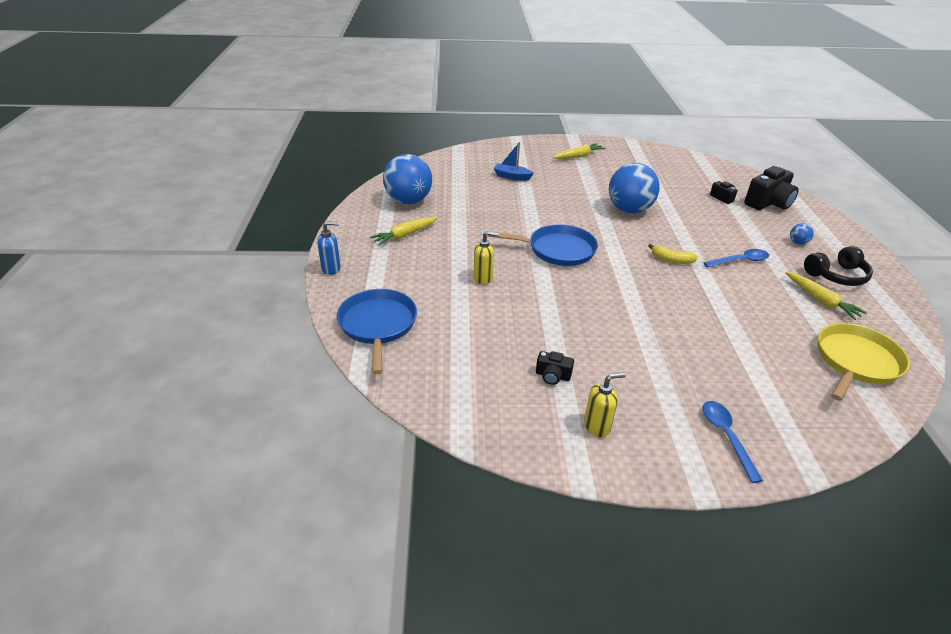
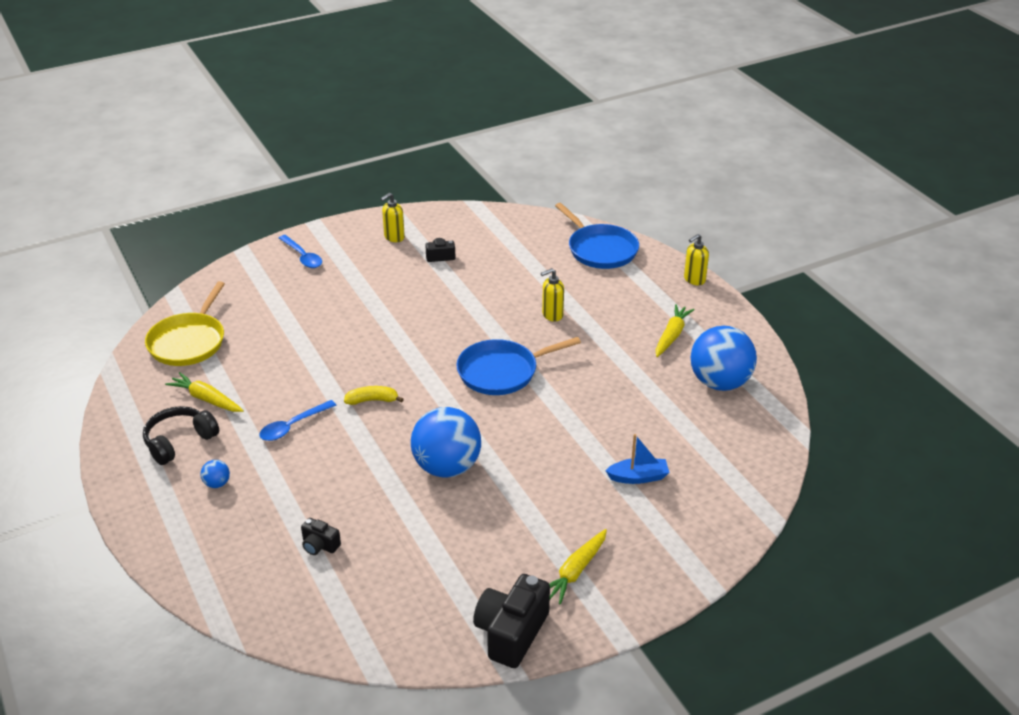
camera: 155 degrees right, 0 degrees up
blue soap dispenser [317,221,341,275] -> yellow soap dispenser [684,234,709,285]
black camera [744,166,799,210] -> black camera moved to [473,574,550,668]

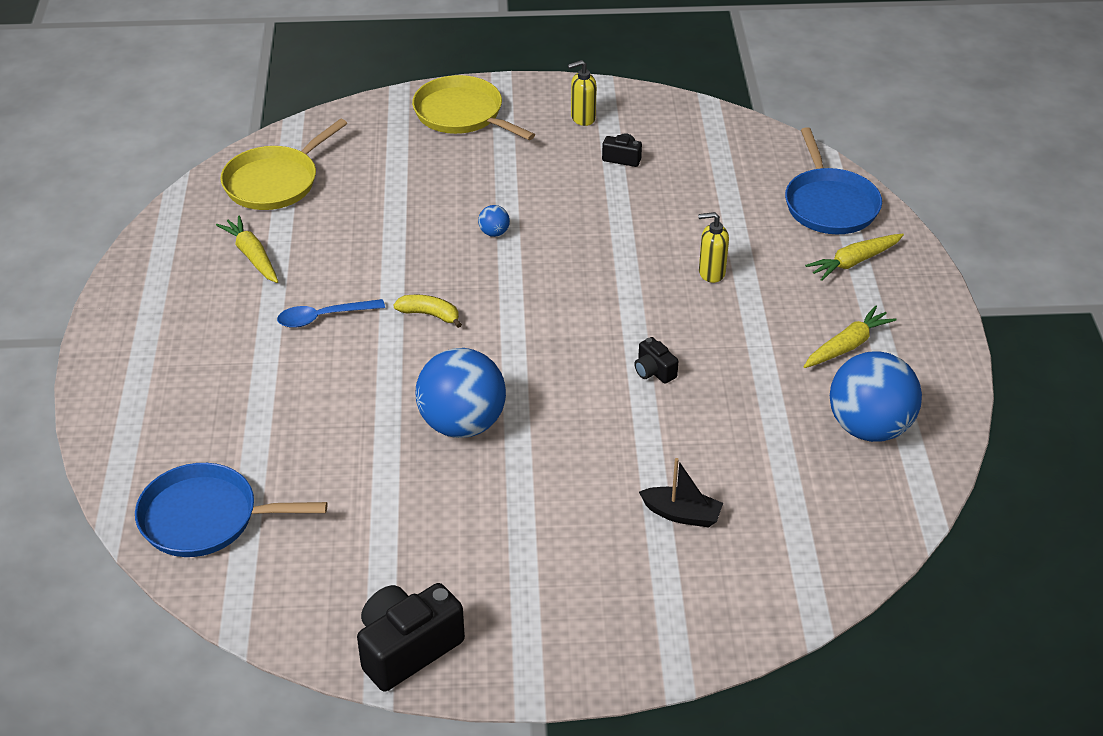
camera: 25 degrees right, 5 degrees up
black headphones [143,406,219,465] -> none
blue ball [201,460,230,488] -> blue ball moved to [478,205,510,237]
blue spoon [279,235,322,268] -> yellow pan [412,75,535,140]
black camera [301,518,341,555] -> black camera moved to [634,337,678,384]
blue pan [456,337,581,395] -> blue pan moved to [135,463,328,557]
yellow carrot [549,529,607,605] -> yellow carrot moved to [805,234,904,281]
blue boat [605,434,670,484] -> black boat [639,458,723,528]
yellow soap dispenser [684,234,709,285] -> none

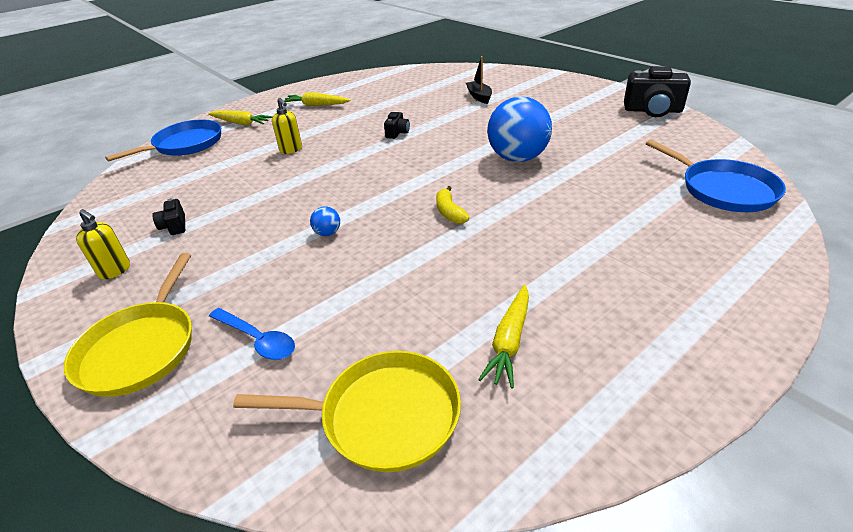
camera: 125 degrees left, 5 degrees down
blue spoon [277,299,385,328] -> blue spoon moved to [209,308,295,360]
blue ball [830,351,922,442] -> none

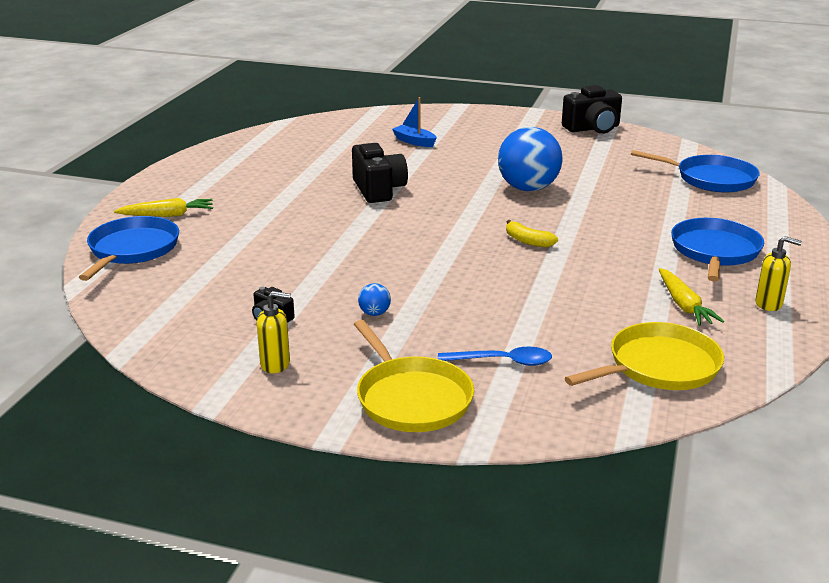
camera: 35 degrees left, 10 degrees down
yellow soap dispenser [272,98,302,154] -> yellow soap dispenser moved to [756,236,802,311]
yellow carrot [284,92,351,106] -> none
blue ball [310,206,340,236] -> blue ball moved to [358,283,391,316]
black camera [384,112,410,139] -> black camera [352,143,408,203], size x2.00
black boat [466,56,492,104] -> blue boat [392,97,437,147]
none -> blue pan [671,218,764,282]

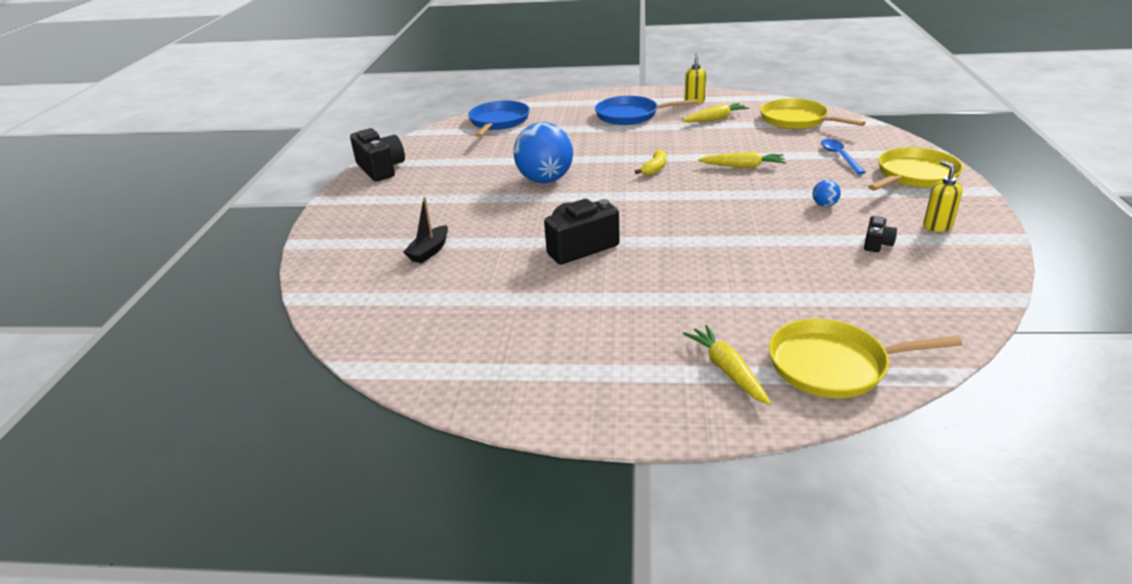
camera: 100 degrees left, 5 degrees up
blue pan [79,216,179,281] -> yellow pan [769,319,962,398]
blue boat [392,97,437,147] -> black boat [403,197,448,263]
none -> yellow carrot [698,152,786,168]

